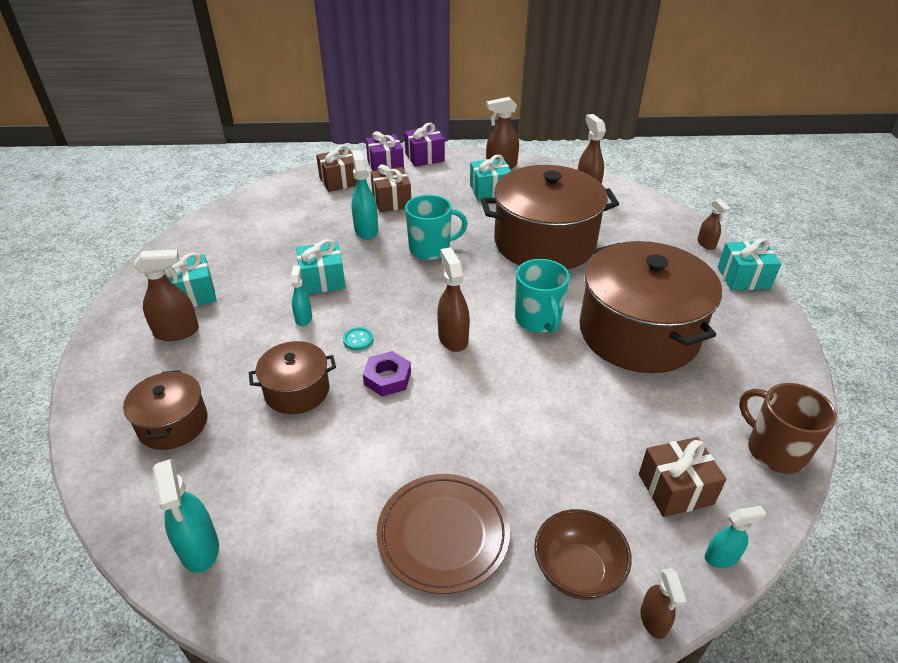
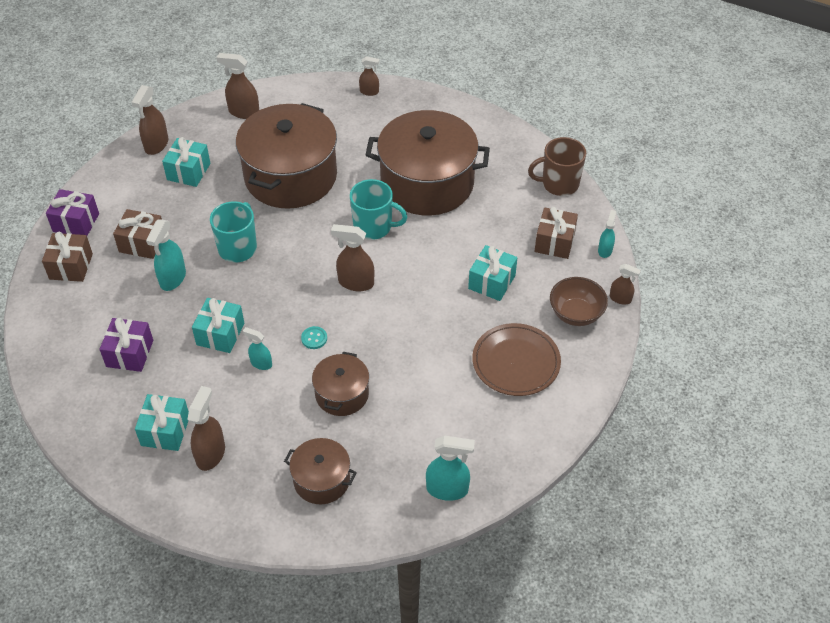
camera: 60 degrees left, 10 degrees up
turquoise spray bottle [351,150,378,239] -> turquoise spray bottle turned 90 degrees counterclockwise [146,219,186,291]
purple nut [363,351,411,396] -> none
purple gift [404,123,445,167] -> purple gift moved to [100,318,153,372]
turquoise gift [718,238,781,290] -> turquoise gift moved to [468,245,518,301]

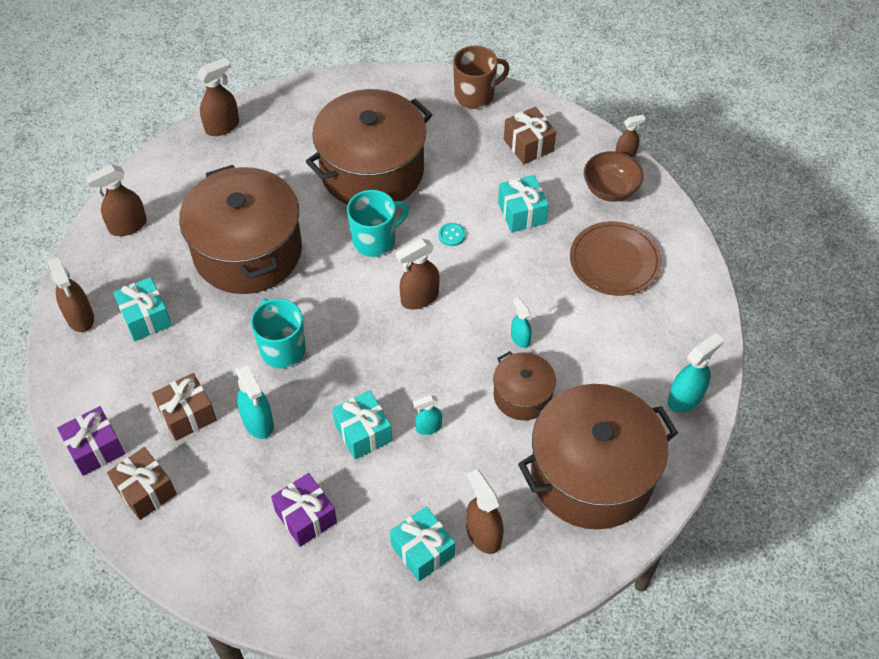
camera: 45 degrees left, 5 degrees up
brown pot [284,438,357,504] -> brown pot [518,384,678,530], size x2.02
turquoise button [301,326,327,349] -> turquoise button moved to [438,223,465,246]
brown spray bottle [359,56,380,96] -> brown spray bottle [197,57,239,136], size x1.64
brown mug [528,137,586,196] -> brown mug turned 150 degrees counterclockwise [453,46,510,109]
turquoise spray bottle [598,210,616,258] -> turquoise spray bottle moved to [511,297,532,348]

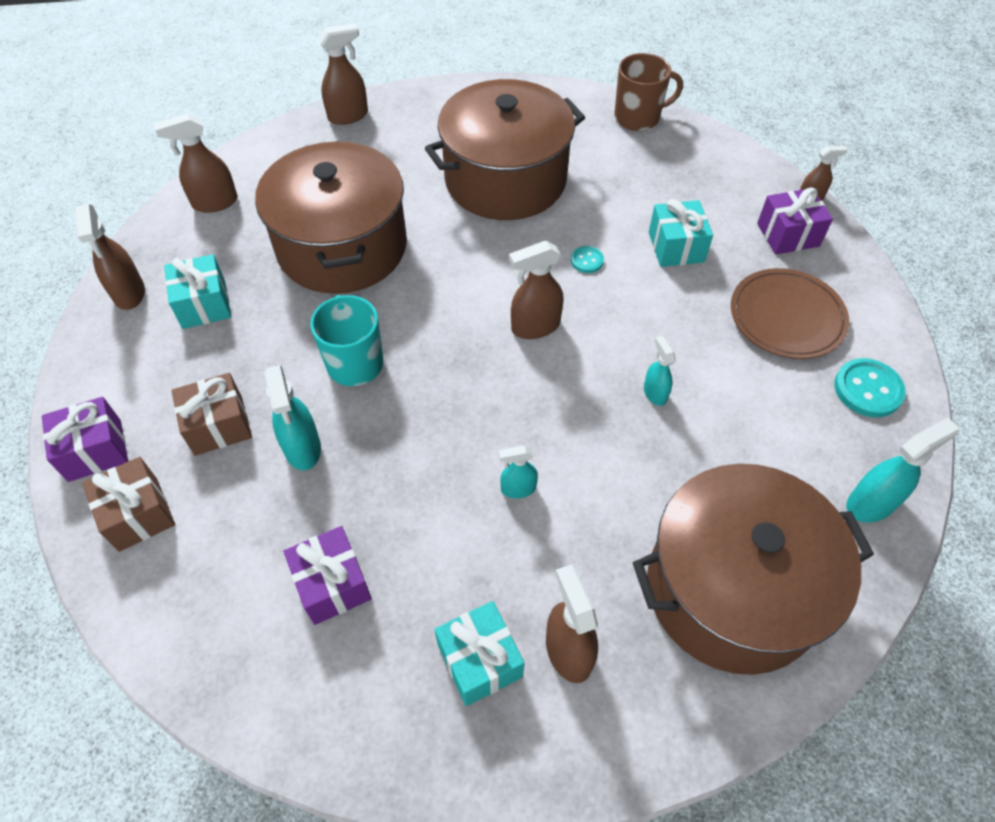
camera: 10 degrees right, 0 degrees up
turquoise gift [332,390,392,459] -> none
turquoise mug [347,190,409,257] -> none
brown pot [493,351,556,420] -> none
brown gift [504,107,556,164] -> none
brown bowl [584,151,643,202] -> purple gift [757,187,833,255]
none -> turquoise button [834,358,906,417]

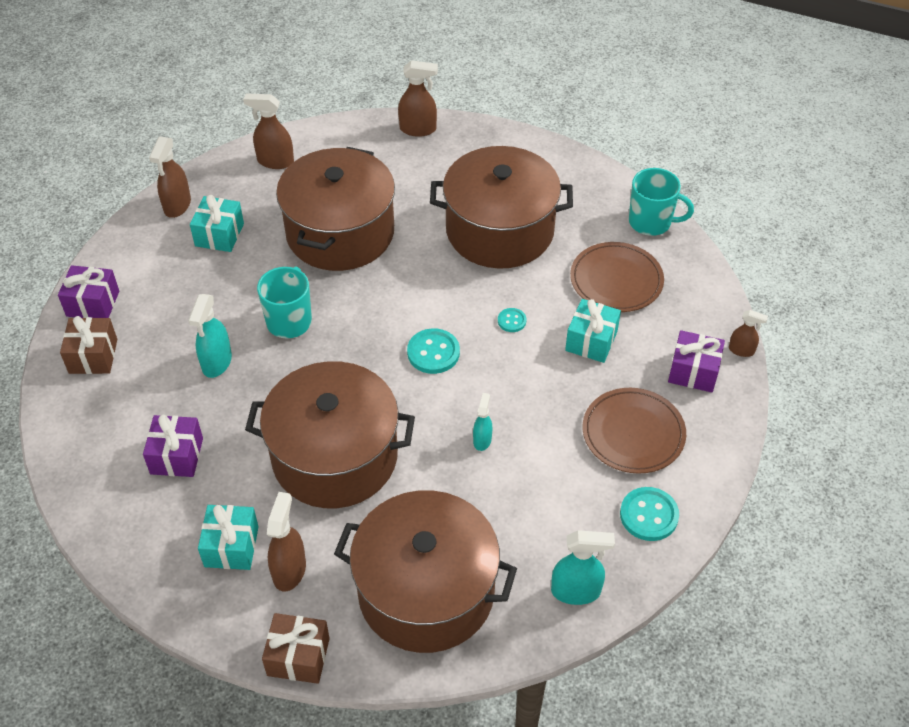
camera: 30 degrees right, 5 degrees down
brown gift [171,373,252,456] -> brown gift moved to [262,613,330,684]
turquoise spray bottle [499,445,538,498] -> brown pot [245,361,415,508]
brown spray bottle [509,241,564,339] -> turquoise button [407,328,460,374]
brown mug [614,53,683,131] -> turquoise mug [629,168,694,236]
none -> brown plate [570,242,664,312]

